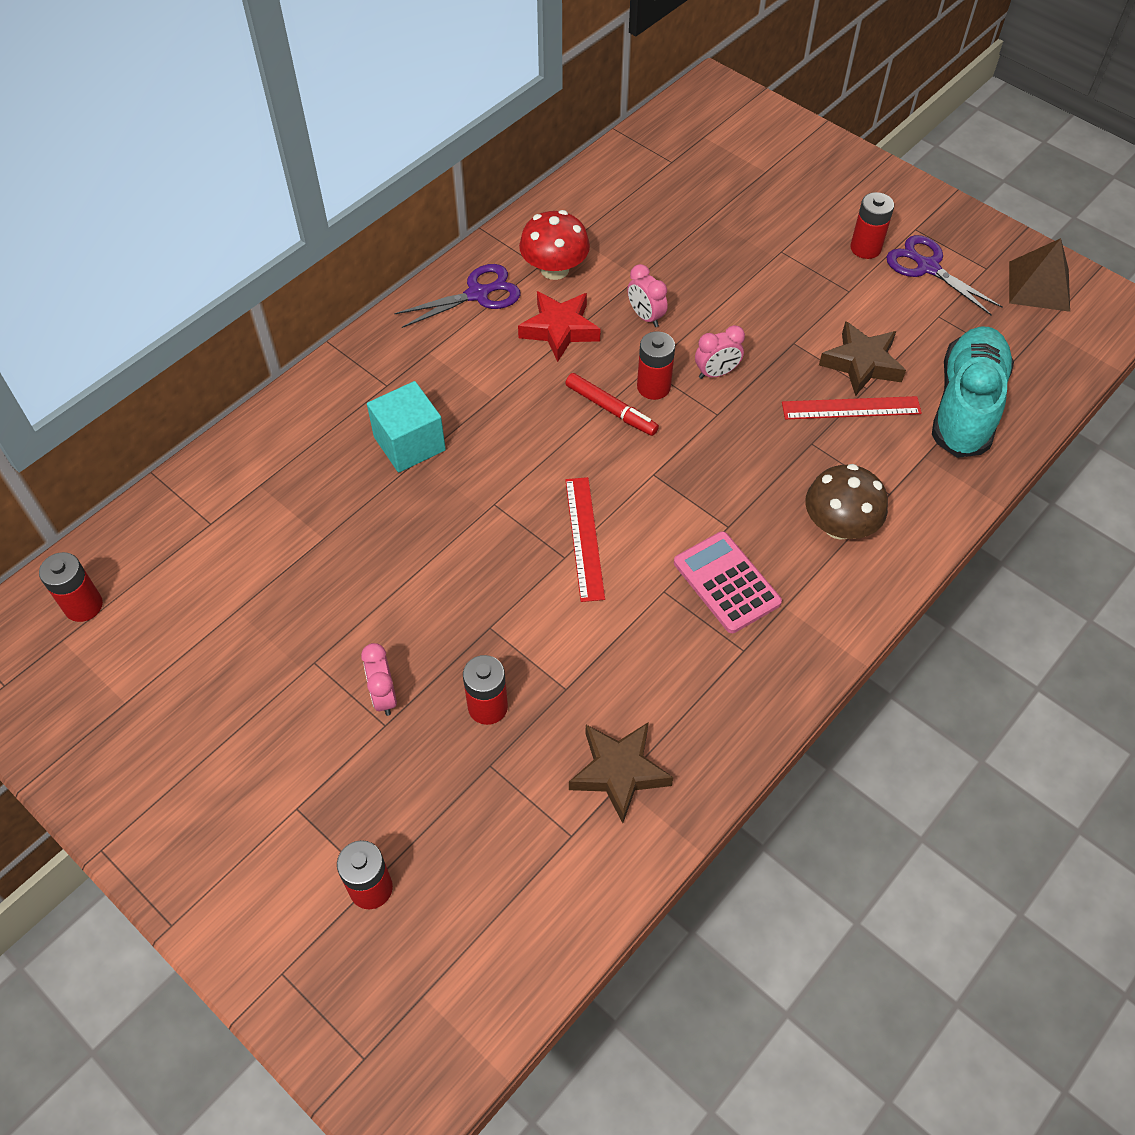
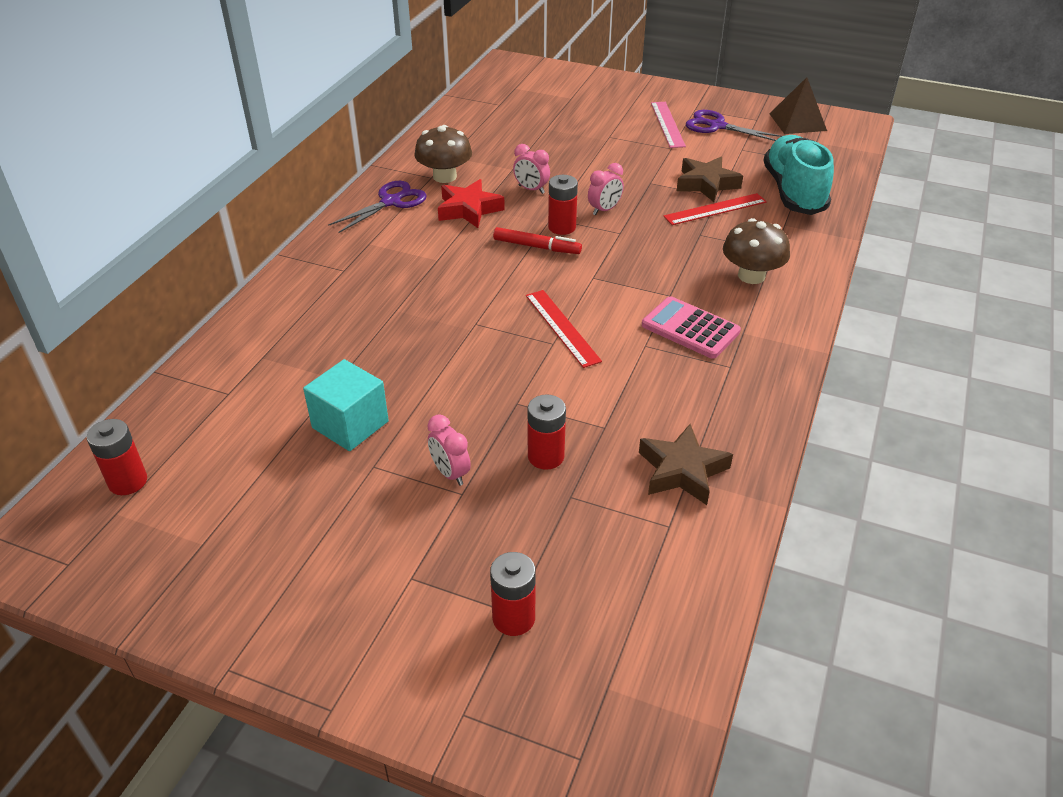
camera: 20 degrees left, 15 degrees down
turquoise cube [367,381,446,472] -> turquoise cube moved to [303,359,389,451]
red mushroom [519,210,590,280] -> brown mushroom [414,125,472,183]
red battery [850,192,894,259] -> pink ruler [651,102,686,148]

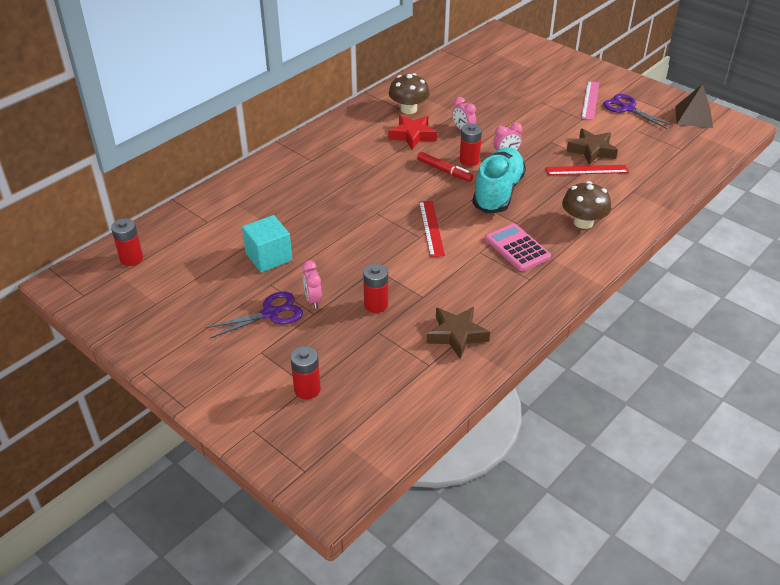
camera: 20 degrees right, 0 degrees up
purple scissors [328,181,427,233] -> purple scissors moved to [205,291,303,338]
turquoise shoe [763,135,834,215] -> turquoise shoe moved to [472,147,526,214]

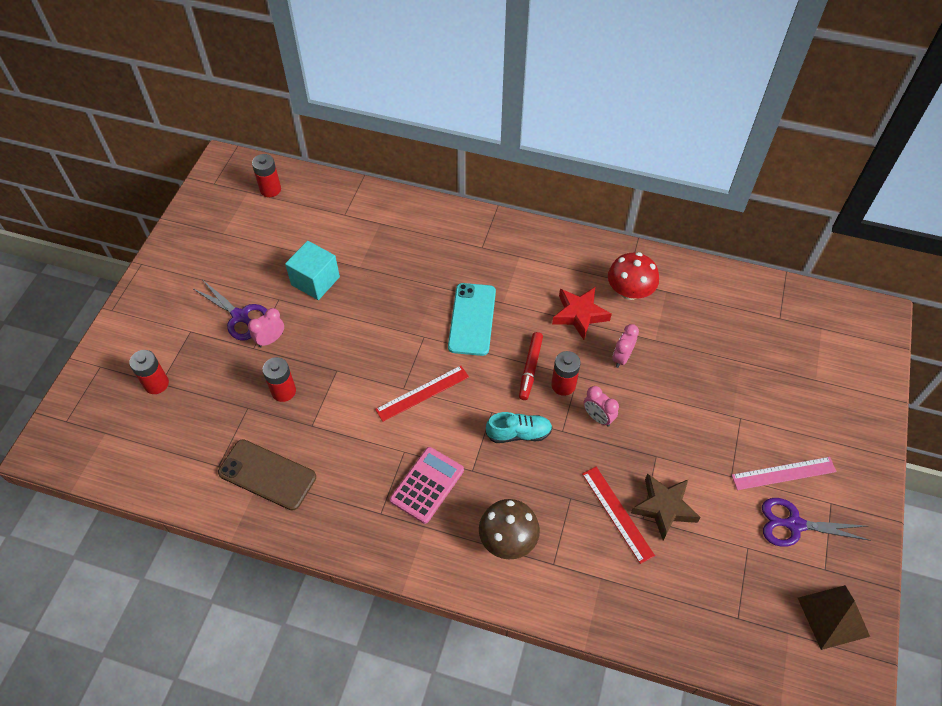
camera: 65 degrees right, 15 degrees up
brown mushroom [389,73,430,114] -> red mushroom [608,252,659,300]
brown star [427,307,490,359] -> brown phone [218,439,316,511]
turquoise shoe [472,147,526,214] -> turquoise shoe [486,412,552,443], size x0.55
purple scissors [603,94,673,129] -> purple scissors turned 105 degrees counterclockwise [762,498,871,547]
none -> turquoise phone [448,283,496,356]

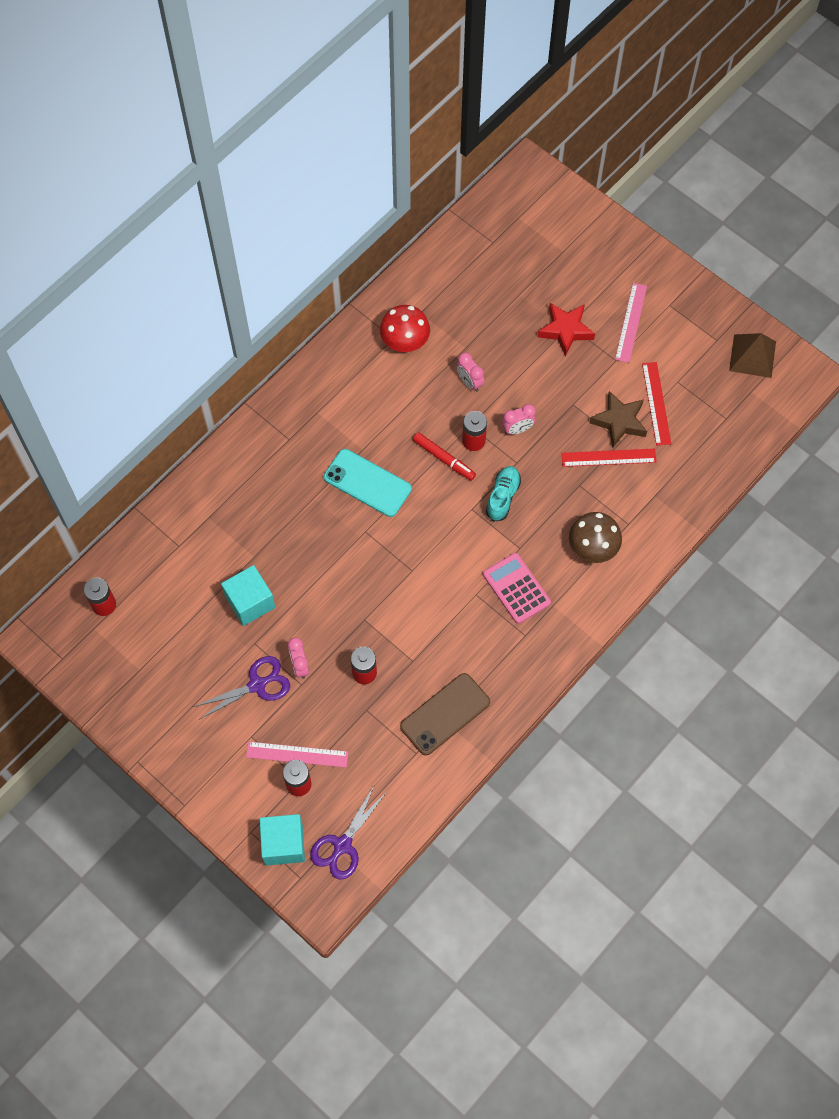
camera: 65 degrees left, 10 degrees up
red ruler [375,366,469,422] -> red ruler moved to [642,362,671,446]
red star [552,287,612,340] -> red star moved to [538,303,595,356]
purple scissors [762,498,871,547] -> purple scissors moved to [310,784,386,880]
none -> pink ruler [246,742,348,768]
none -> turquoise cube [260,814,305,865]

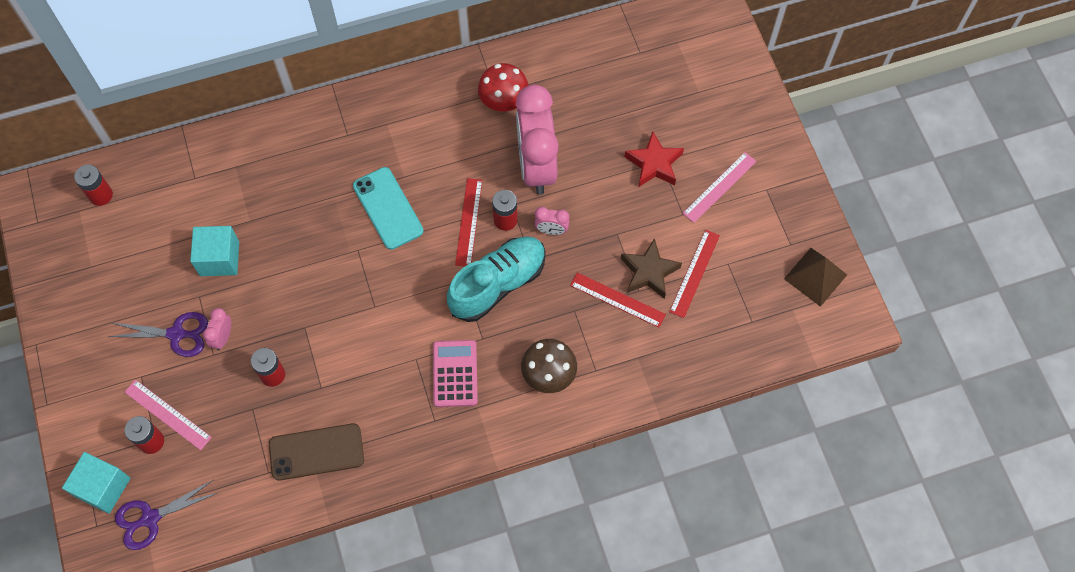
camera: 30 degrees right, 0 degrees up
red marker [413,432,476,481] -> red ruler [455,178,482,266]
pink clock [457,352,484,392] -> pink clock [516,85,559,195], size x2.45
turquoise shoe [486,466,521,522] -> turquoise shoe [447,236,546,322], size x1.82

